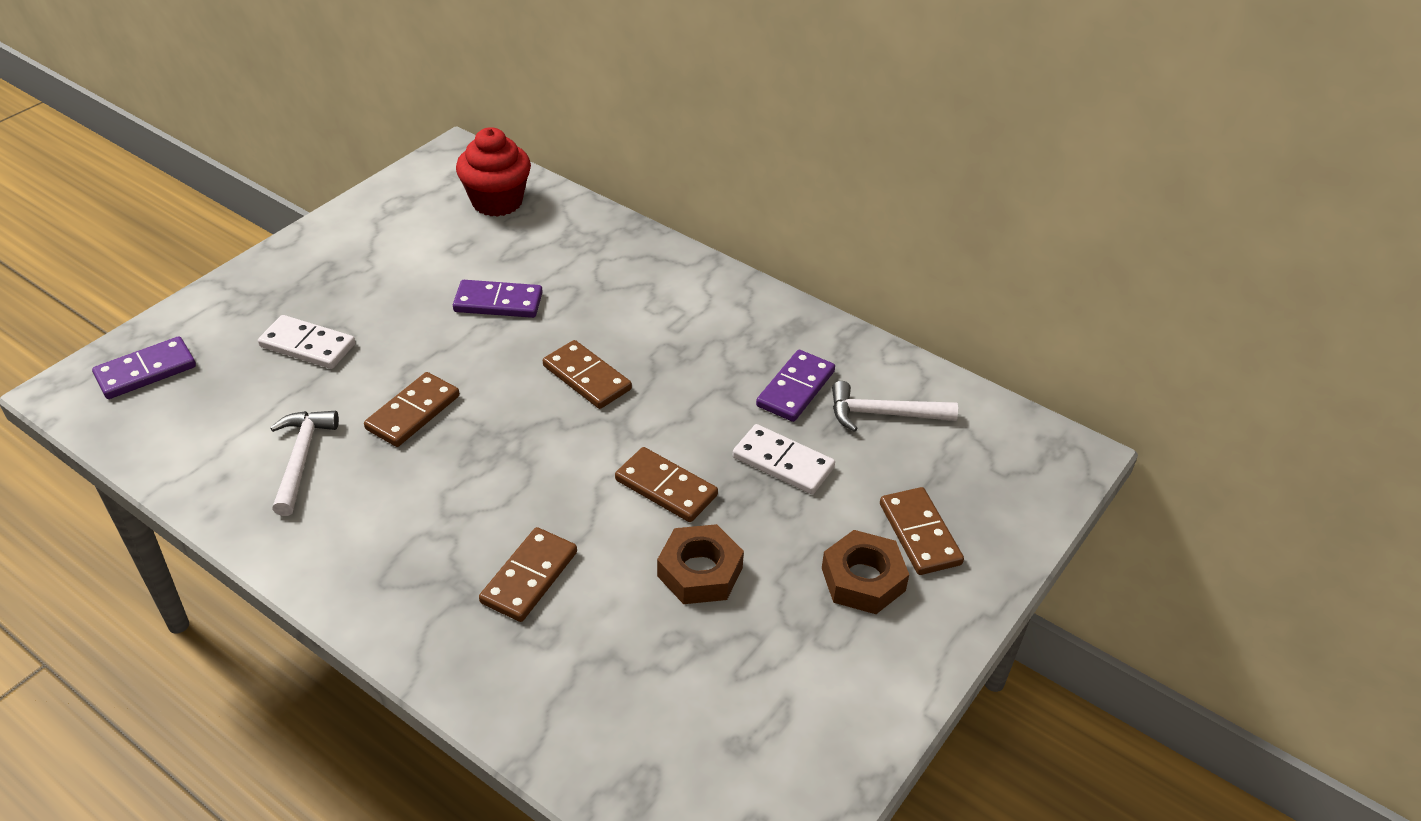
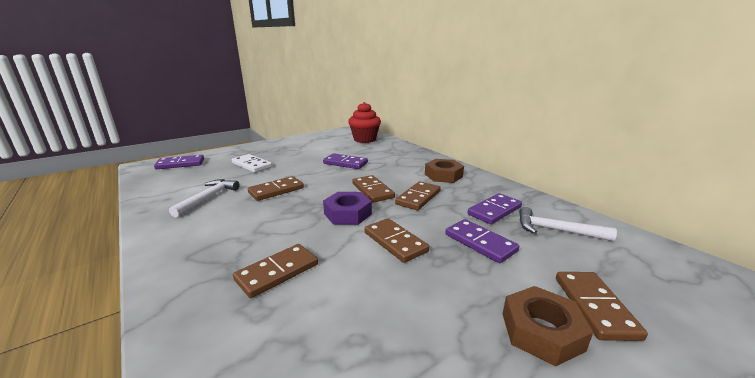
camera: 20 degrees right, 20 degrees down
brown nut [657,524,744,604] -> brown nut moved to [425,159,464,183]
white domino [733,424,835,494] -> purple domino [445,219,519,263]
none -> purple nut [323,192,372,225]
none -> brown domino [395,181,441,211]

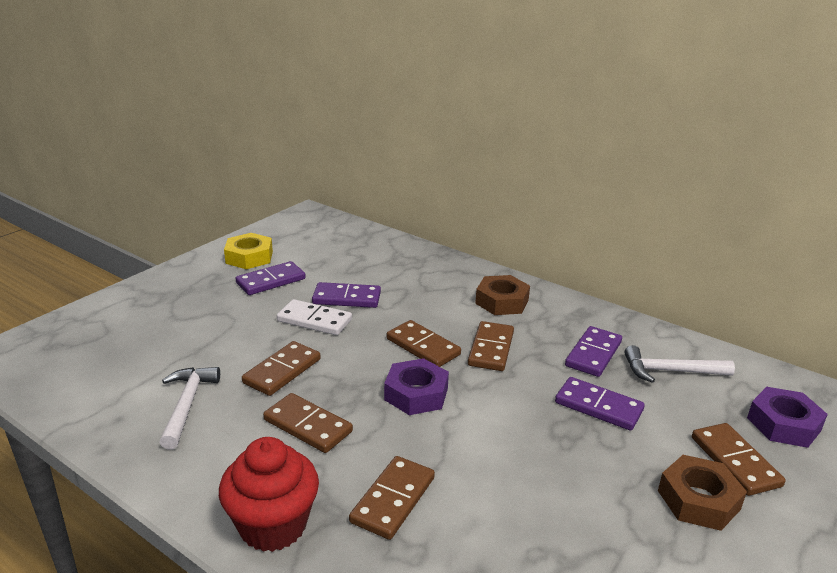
camera: 20 degrees left, 5 degrees up
purple domino [154,155,204,169] -> purple domino moved to [236,261,306,295]
white domino [232,154,272,173] -> white domino moved to [277,299,352,335]
red cupcake [348,102,381,143] -> red cupcake moved to [219,437,319,552]
brown domino [365,218,429,263] -> brown domino moved to [263,393,353,453]
none -> yellow nut [224,233,273,269]
none -> purple nut [747,387,828,448]

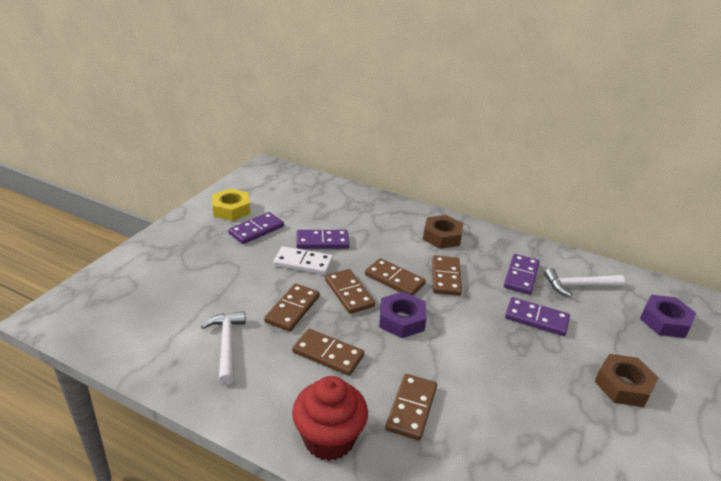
camera: 10 degrees left, 5 degrees up
brown domino [692,423,786,496] -> brown domino moved to [325,269,375,314]

